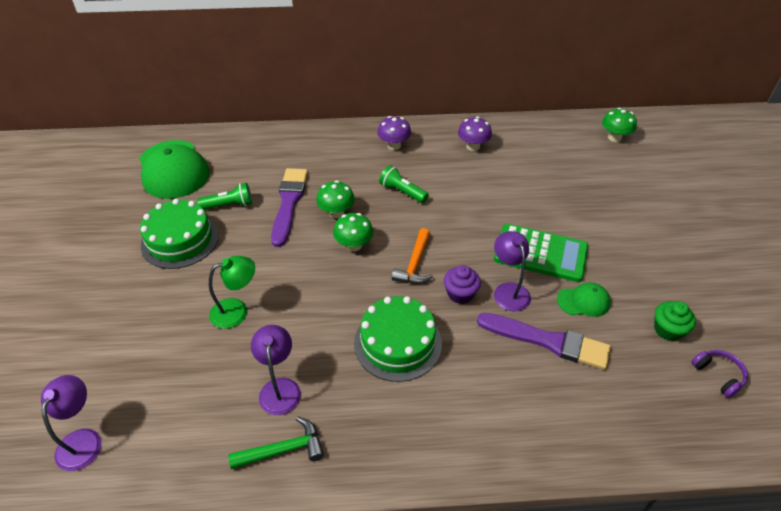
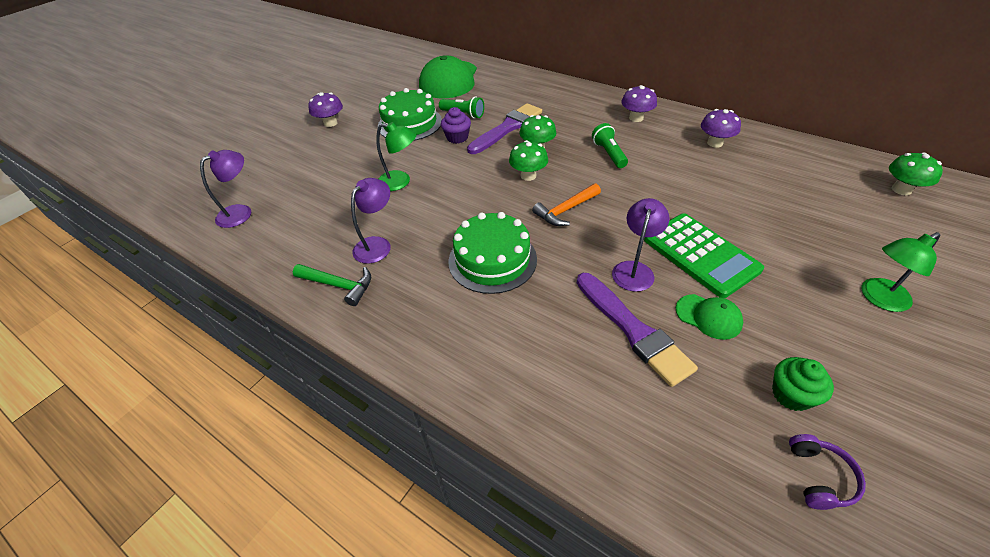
camera: 40 degrees right, 0 degrees up
purple cupcake [444,265,481,304] -> purple cupcake moved to [441,107,471,144]
none -> purple mushroom [308,92,343,127]
none -> green lamp [862,232,940,312]

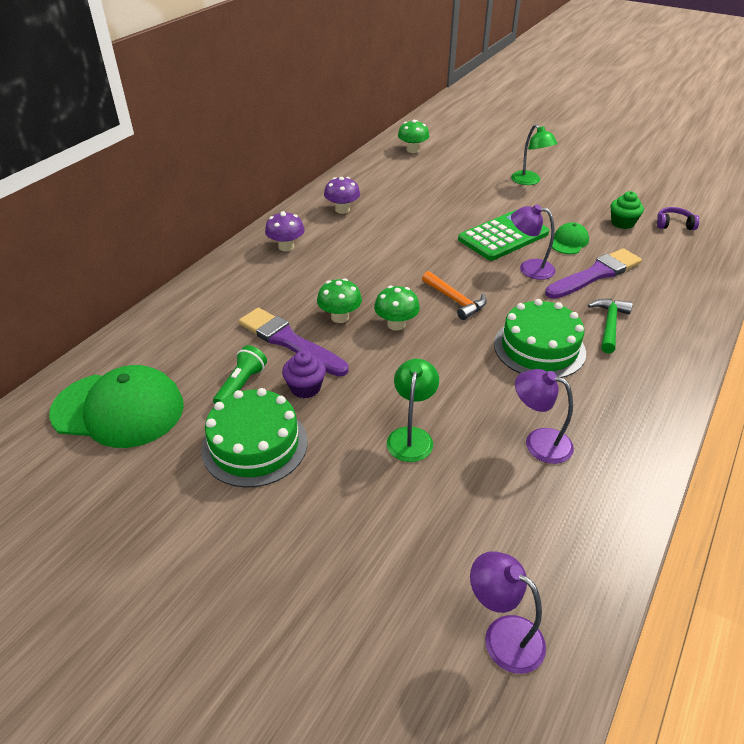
camera: 95 degrees left, 5 degrees down
green hammer [293,264,371,306] -> green hammer moved to [588,299,633,353]
purple mushroom [308,92,343,127] -> none
green flashlight [592,123,628,168] -> none

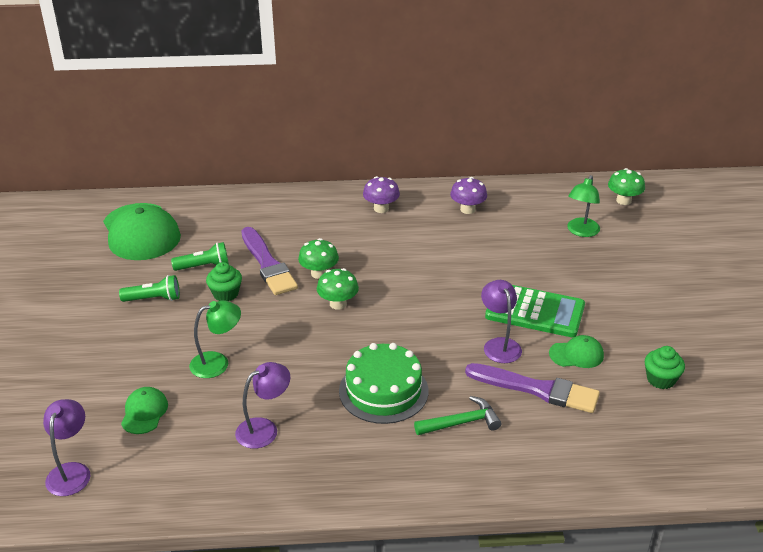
camera: 55 degrees right, 5 degrees down
green cake [201,388,308,488] -> green flashlight [119,275,180,302]
purple brush [239,308,348,377] -> purple brush turned 150 degrees clockwise [241,227,298,295]
purple cupcake [282,351,326,398] -> green cupcake [206,262,242,301]
orange hammer [422,271,487,320] -> none
green lamp [511,124,558,185] -> green lamp moved to [567,175,600,237]
purple lamp [515,369,574,464] -> purple lamp turned 60 degrees clockwise [235,362,290,449]
purple headphones [657,207,700,230] -> none
none -> green cap [121,387,168,434]

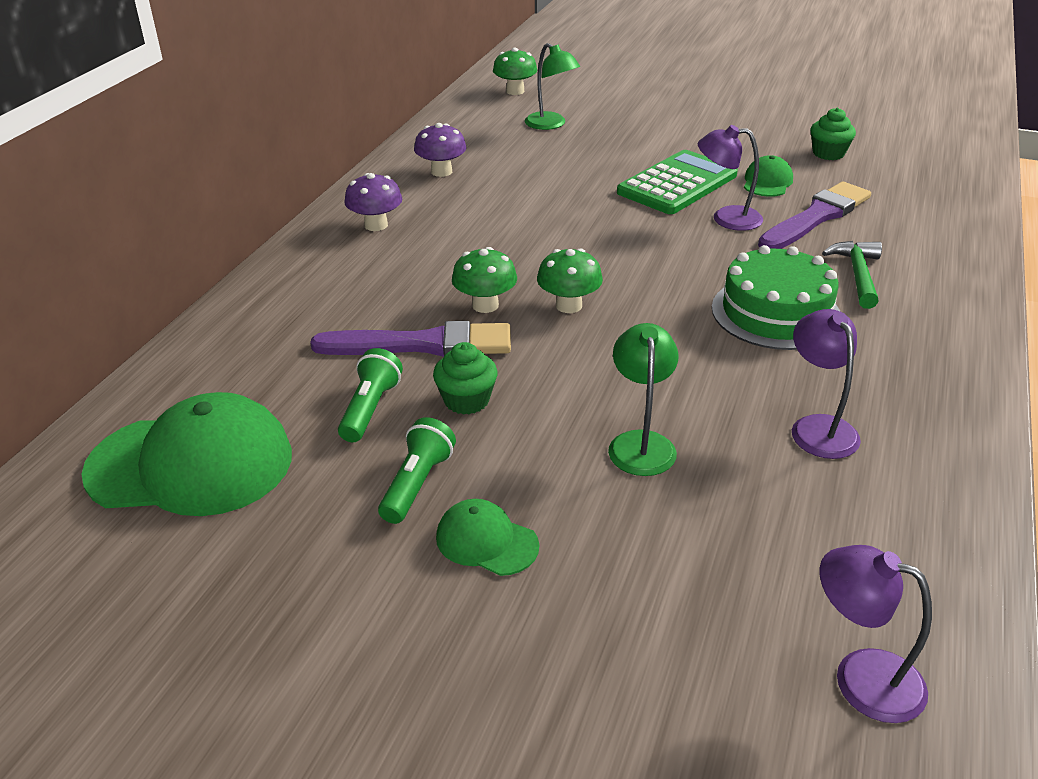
camera: 65 degrees left, 0 degrees up
green cap [121,387,168,434] -> green cap moved to [436,499,539,576]

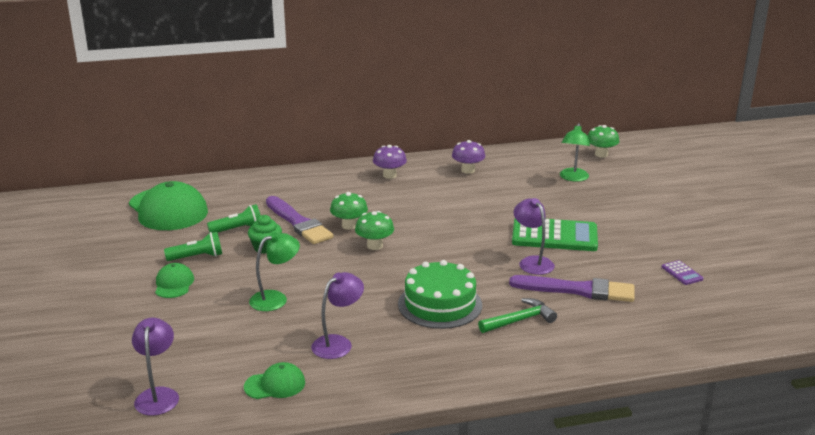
camera: 55 degrees right, 10 degrees down
green cap [744,155,793,197] -> green cap moved to [244,362,305,399]
green cupcake [810,108,856,160] -> purple calculator [662,260,703,285]

